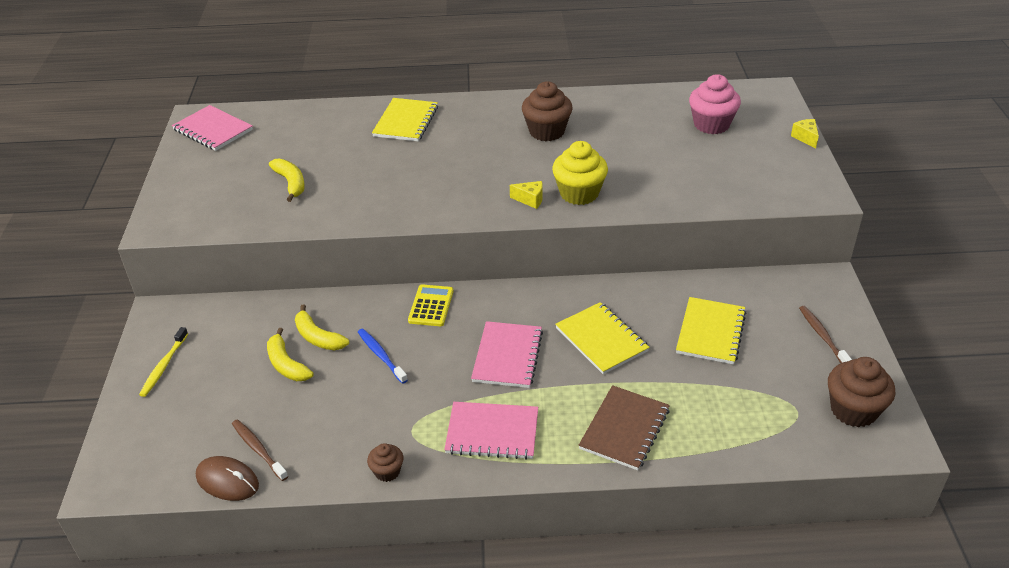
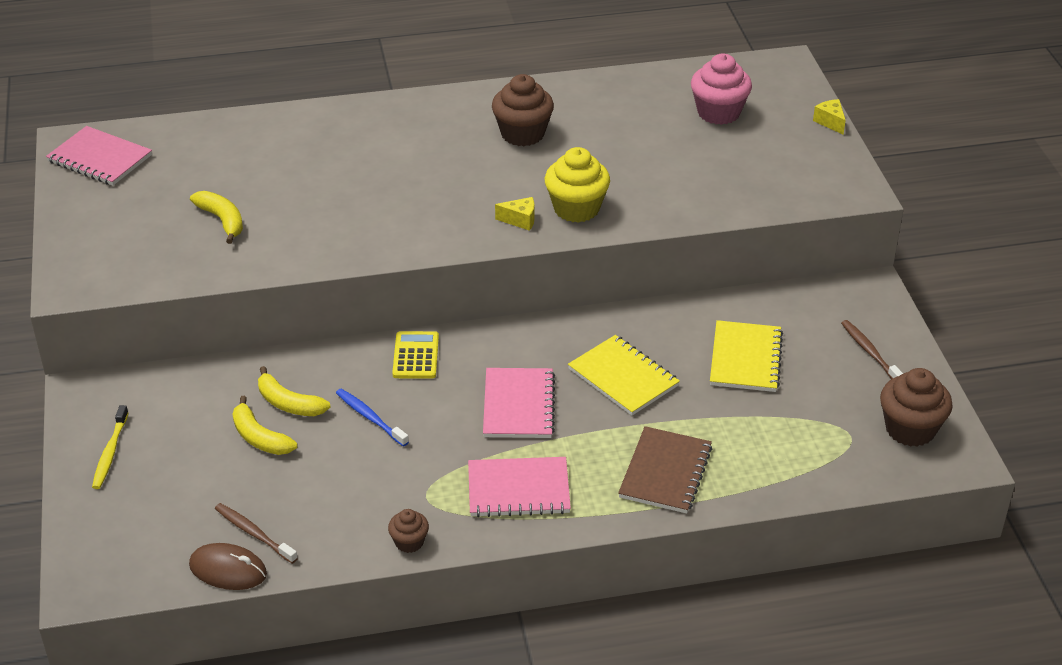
camera: 10 degrees left, 0 degrees up
yellow notebook [372,98,438,141] -> none

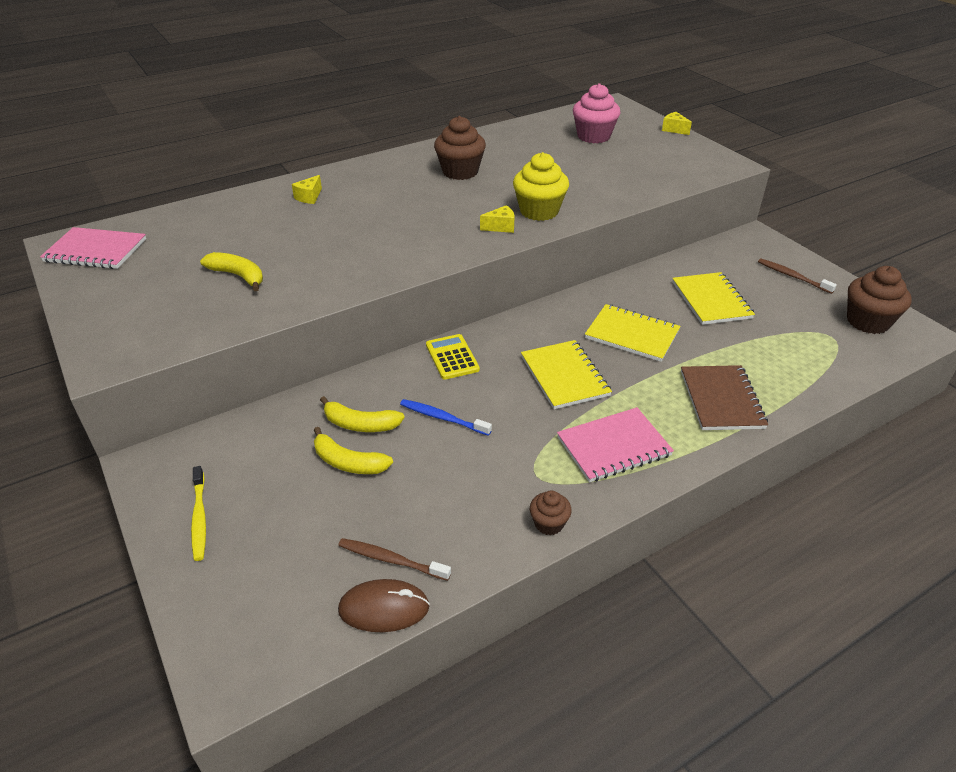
camera: 20 degrees left, 0 degrees up
pink notebook [483,368,555,438] -> yellow notebook [521,340,612,409]
none -> yellow cheese [292,175,322,204]

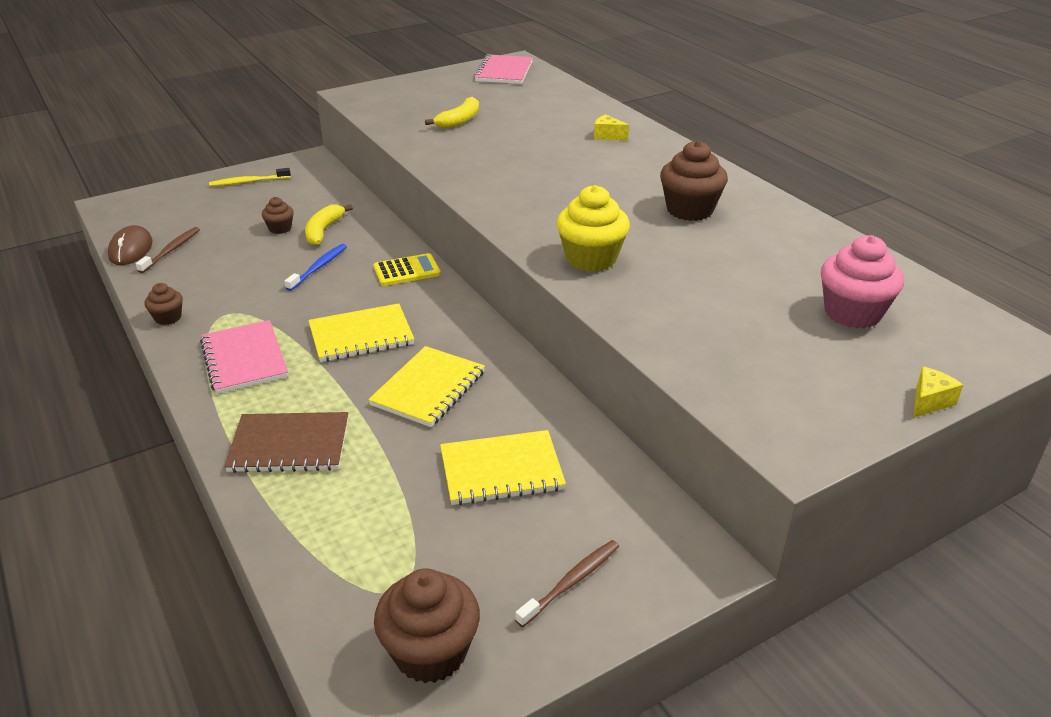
camera: 90 degrees right, 5 degrees down
yellow banana [314,427,393,474] -> brown cupcake [262,197,294,234]
yellow cheese [480,205,515,233] -> none

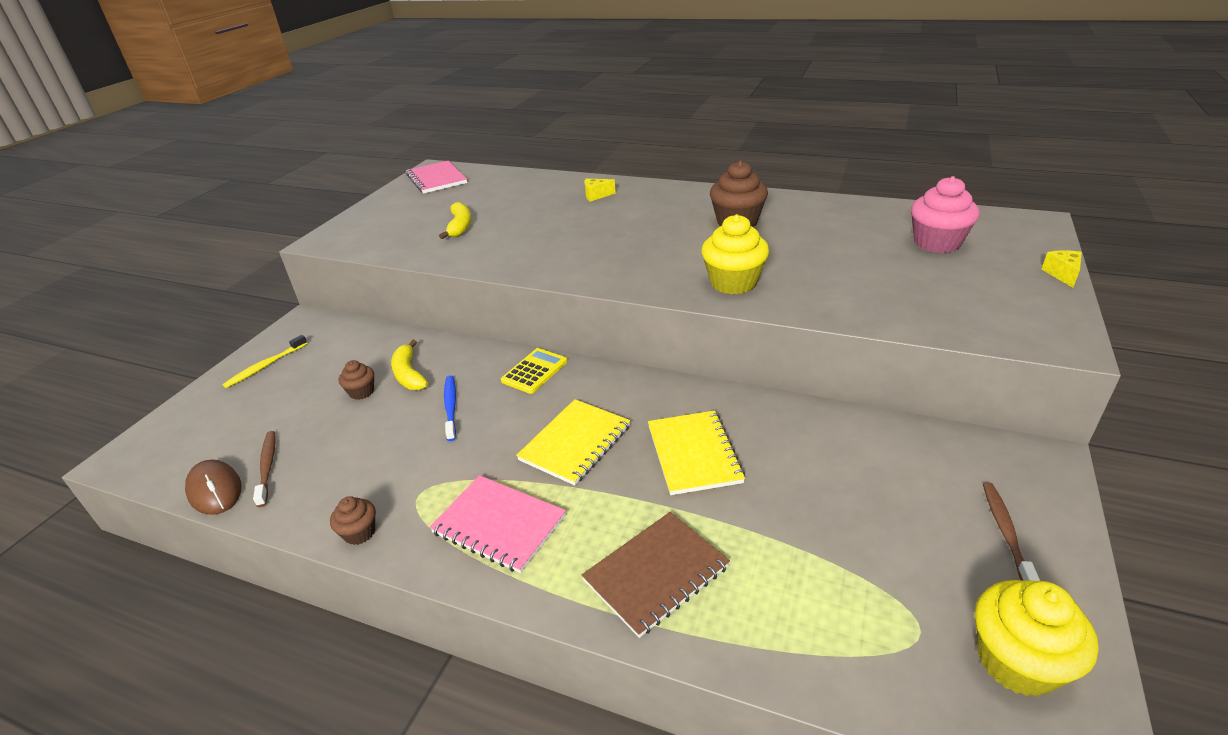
camera: 35 degrees left, 0 degrees up
brown cupcake [374,569,480,683] -> yellow cupcake [975,580,1099,697]
yellow notebook [440,430,566,505] -> none

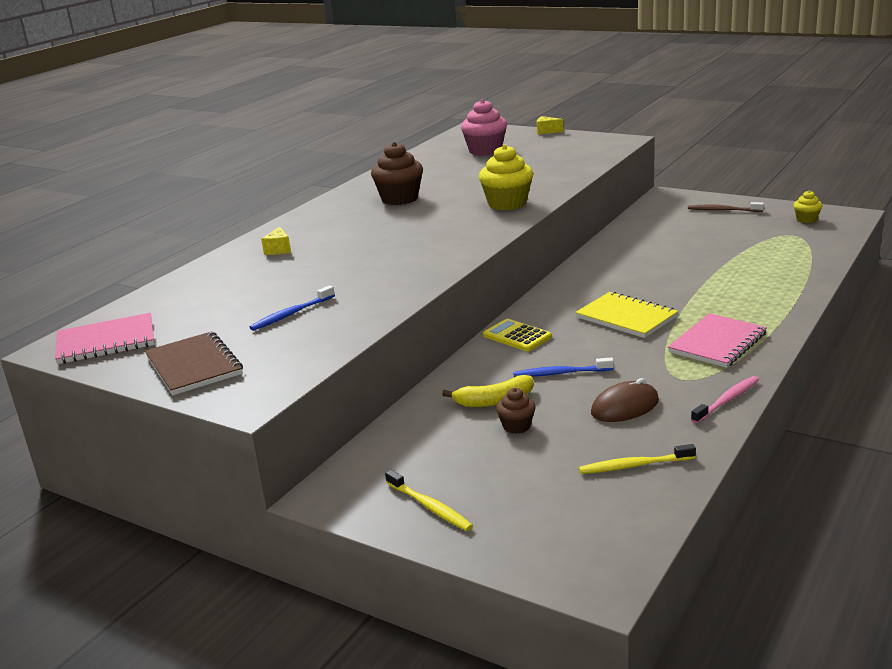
camera: 80 degrees left, 10 degrees down
brown mouse [185,460,242,515] -> brown mouse moved to [591,378,659,422]
brown toothbrush [253,431,276,507] -> yellow toothbrush [579,444,696,474]
brown cupcake [330,496,376,545] -> pink toothbrush [691,376,759,424]
yellow banana [439,202,472,239] -> blue toothbrush [249,285,335,331]
brown notebook [582,512,730,638] -> brown notebook moved to [145,331,243,395]
yellow notebook [648,410,745,495] -> none
yellow cupcake [975,580,1099,697] -> yellow cupcake [793,190,823,223], size x0.54

